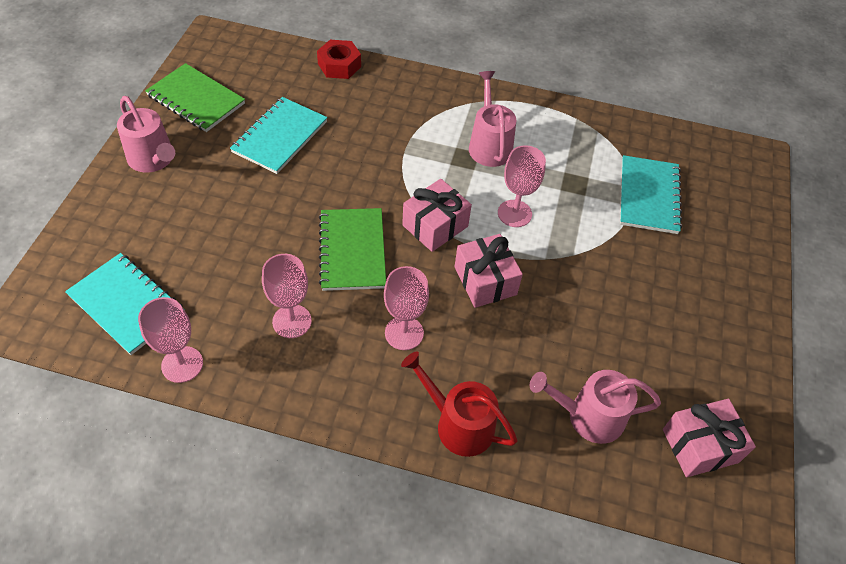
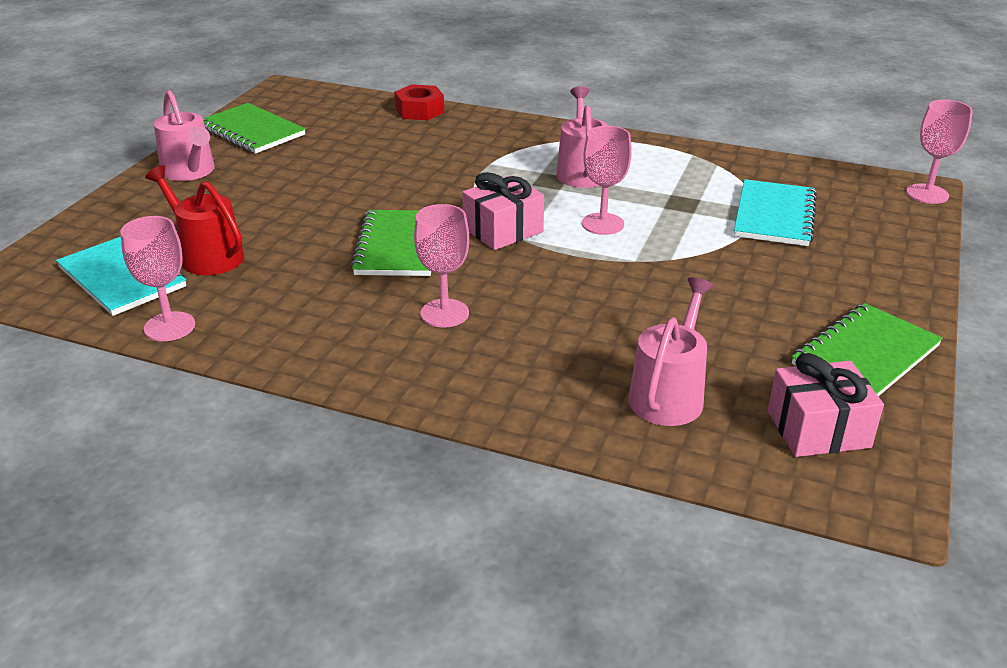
camera: 10 degrees right, 20 degrees down
turquoise notebook [230,97,327,174] -> none
pink goblet [262,254,312,338] -> pink goblet moved to [906,100,973,204]
red watering can [401,351,517,457] -> red watering can moved to [145,165,244,275]
pink gift [454,234,523,308] -> none
pink watering can [530,370,661,444] -> pink watering can turned 105 degrees clockwise [628,277,714,426]
none -> green notebook [792,303,943,396]

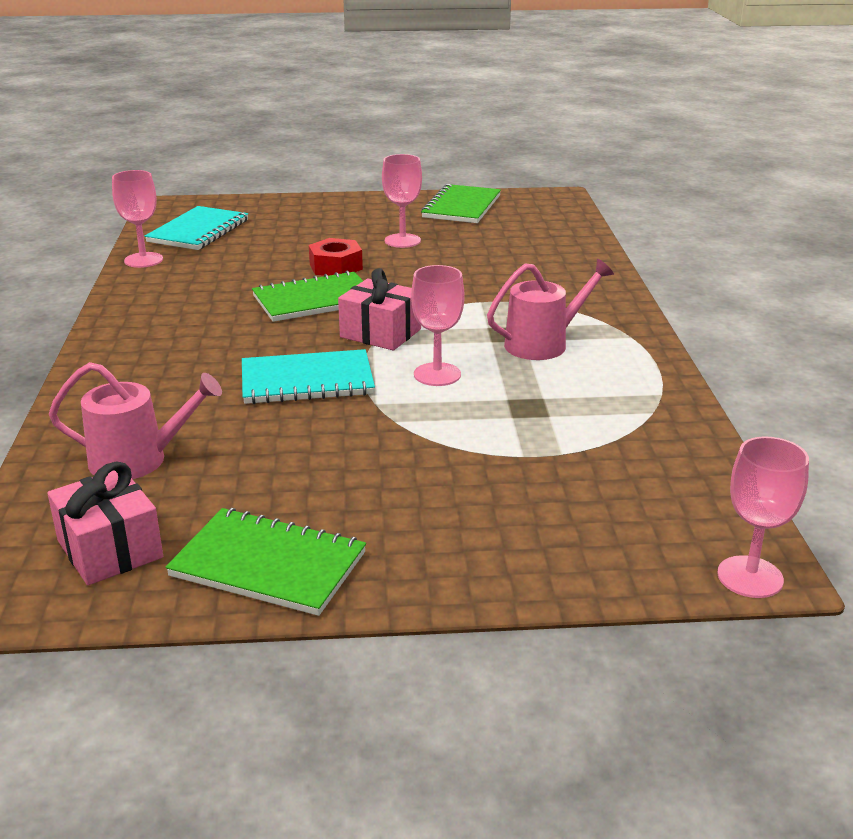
camera: 65 degrees right, 5 degrees down
red watering can [145,165,244,275] -> none
pink watering can [154,90,215,181] -> none
red nut [395,84,444,120] -> red nut moved to [309,238,363,276]
pink goblet [414,204,469,328] -> pink goblet moved to [382,154,422,248]
turquoise notebook [734,179,817,246] -> turquoise notebook moved to [242,349,375,404]

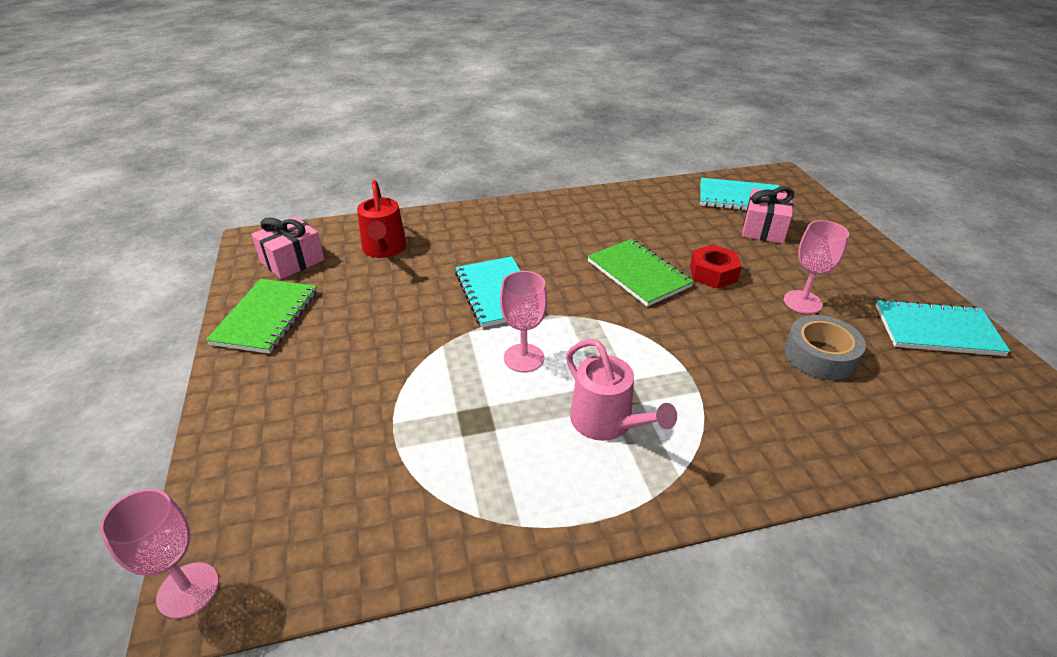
camera: 80 degrees right, 10 degrees up
pink watering can [49,362,222,479] -> red watering can [357,180,407,258]
pink goblet [112,170,163,268] -> none
pink gift [338,268,421,350] -> pink gift moved to [742,187,794,244]
green notebook [421,184,501,223] -> turquoise notebook [876,299,1010,356]
none -> grey tape [784,315,866,380]

